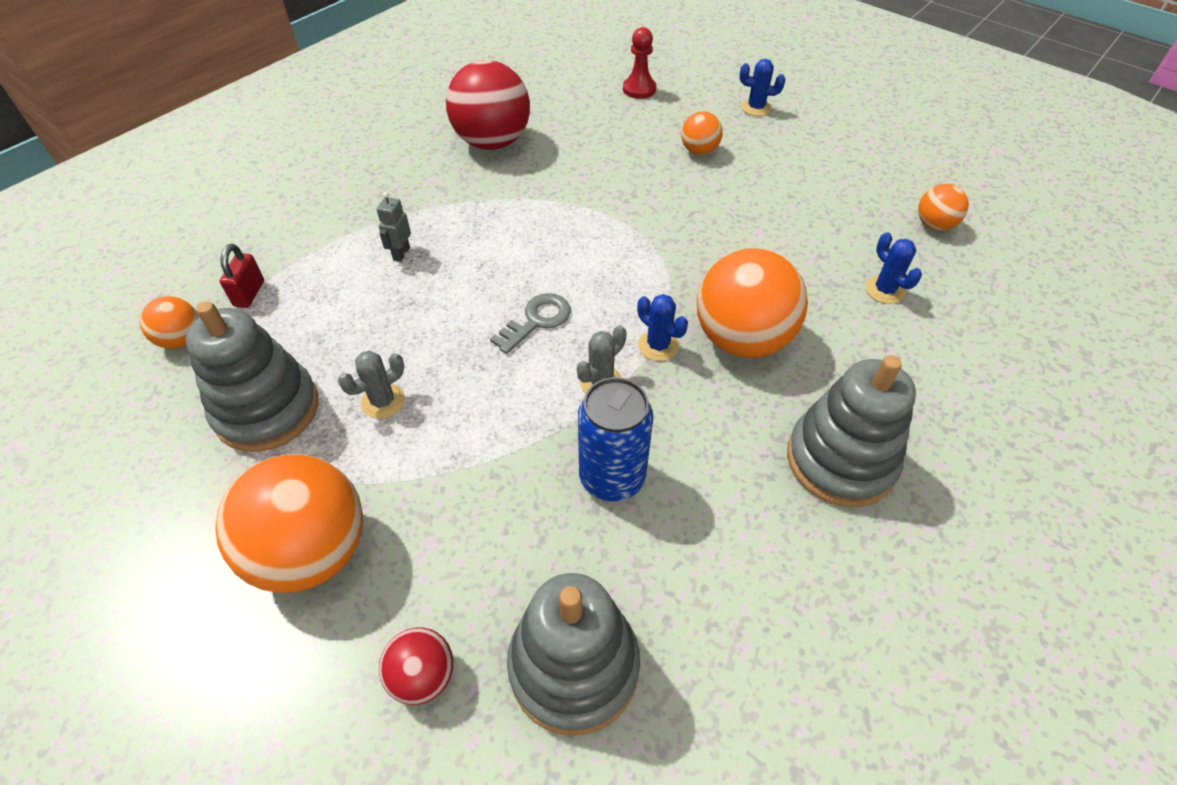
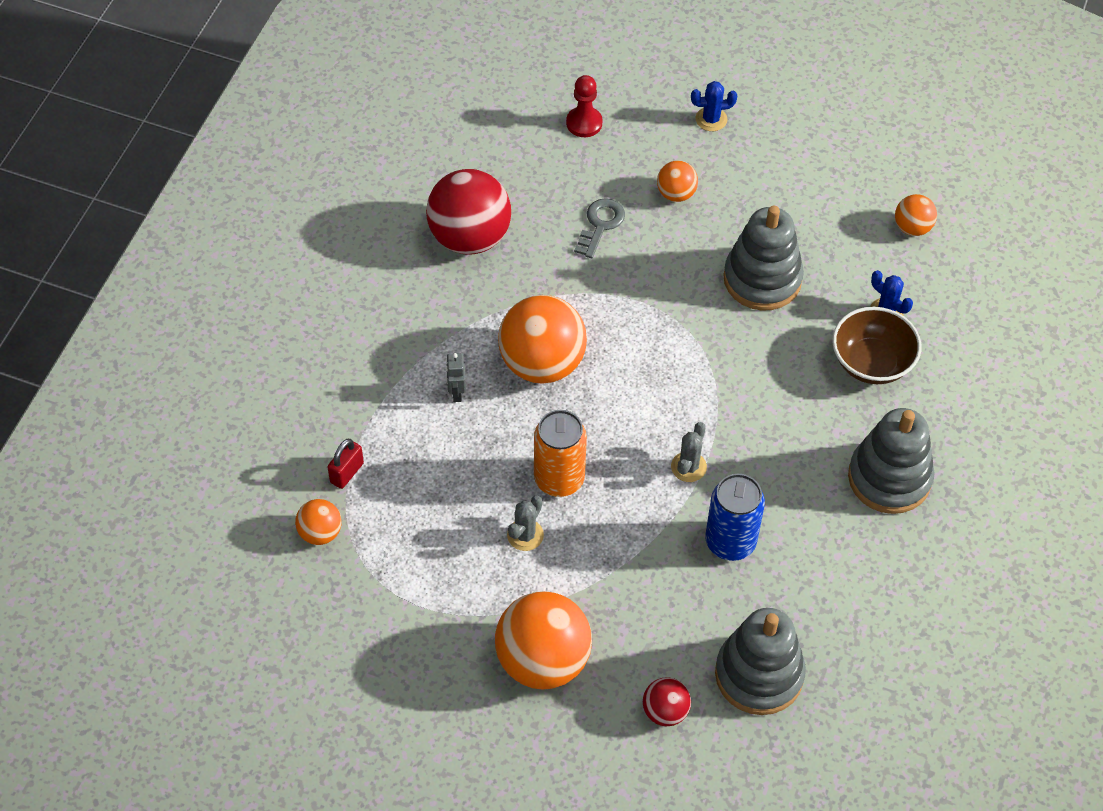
camera: 20 degrees left, 5 degrees up
grey stacking toy [185,301,318,452] -> grey stacking toy moved to [723,206,804,311]
red padlock [220,244,264,308] -> red padlock turned 45 degrees clockwise [327,439,364,489]
grey key [490,293,571,354] -> grey key moved to [574,198,625,258]
blue cactus [637,294,688,361] -> none
orange ball [697,248,808,358] -> orange ball moved to [498,295,587,384]
none -> orange can [534,410,587,497]
none -> brown bowl [832,307,921,384]

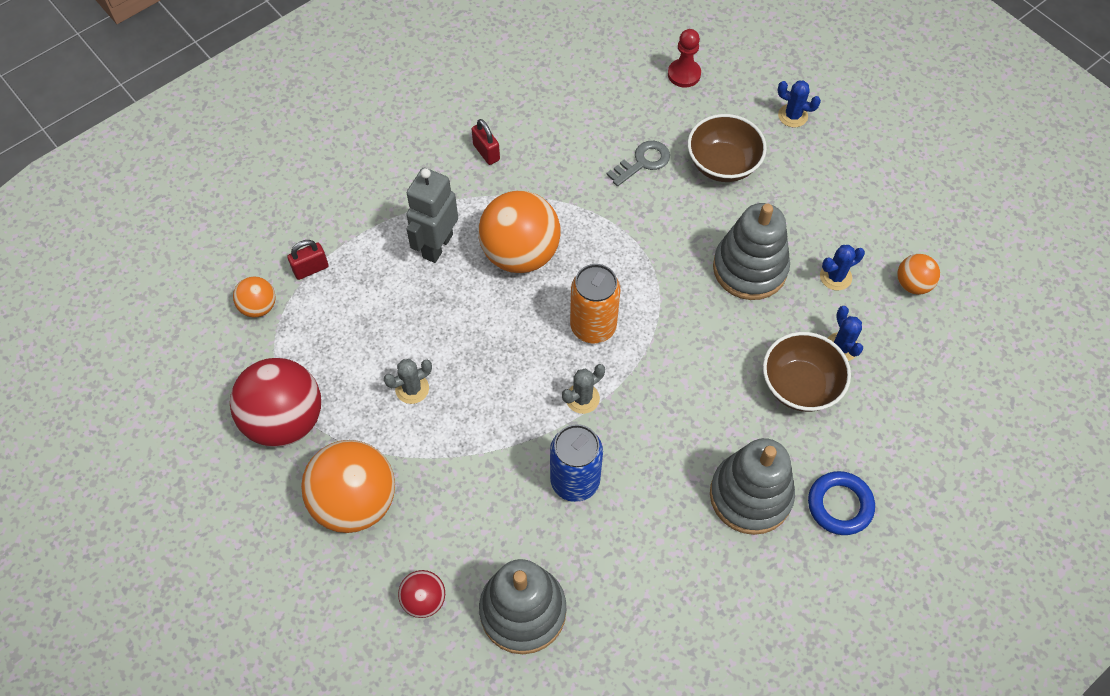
camera: 30 degrees right, 5 degrees up
red ball [426,169,511,255] -> red ball moved to [230,358,321,447]
grey robot [446,353,466,402] -> grey robot [406,168,458,263], size x1.99
orange can [534,410,587,497] -> orange can moved to [570,264,620,343]
orange ball [657,160,698,202] -> brown bowl [688,114,767,182]
none -> red padlock [472,119,500,165]
none -> blue ring [808,471,875,535]
none -> blue cactus [820,245,865,290]

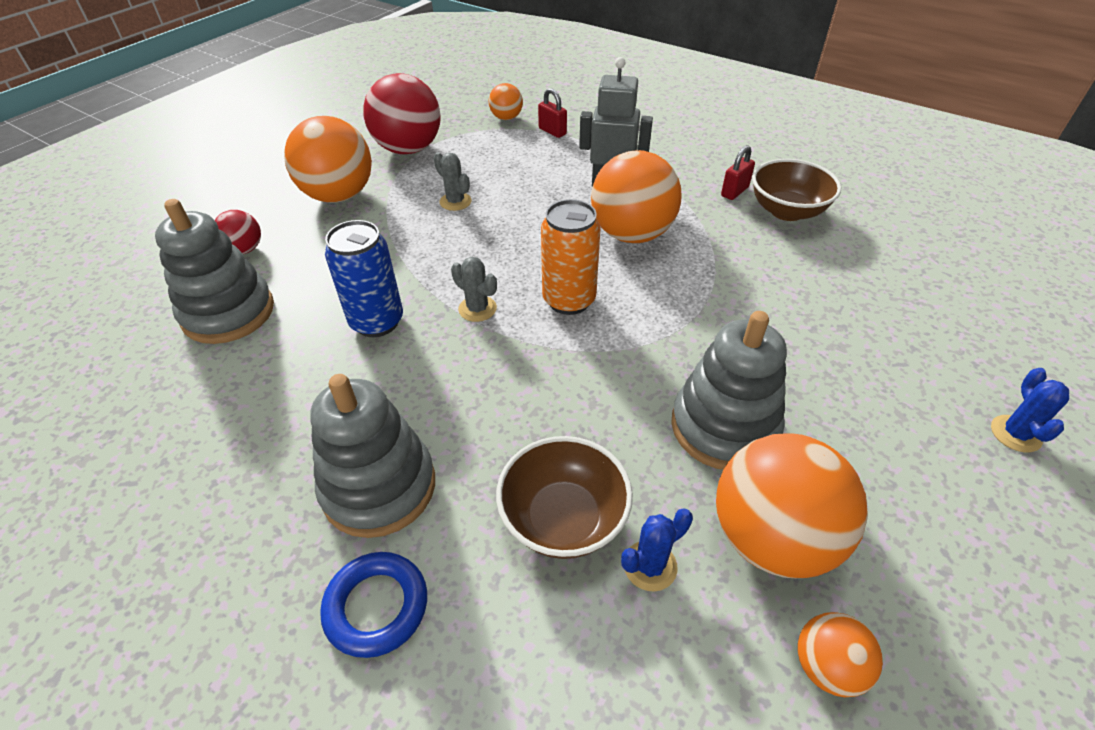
camera: 75 degrees right, 15 degrees down
grey key [606,141,670,186] -> none
red pawn [668,29,701,88] -> none
brown bowl [688,114,767,182] -> brown bowl moved to [752,159,842,221]
blue cactus [820,245,865,290] -> orange ball [716,434,868,578]

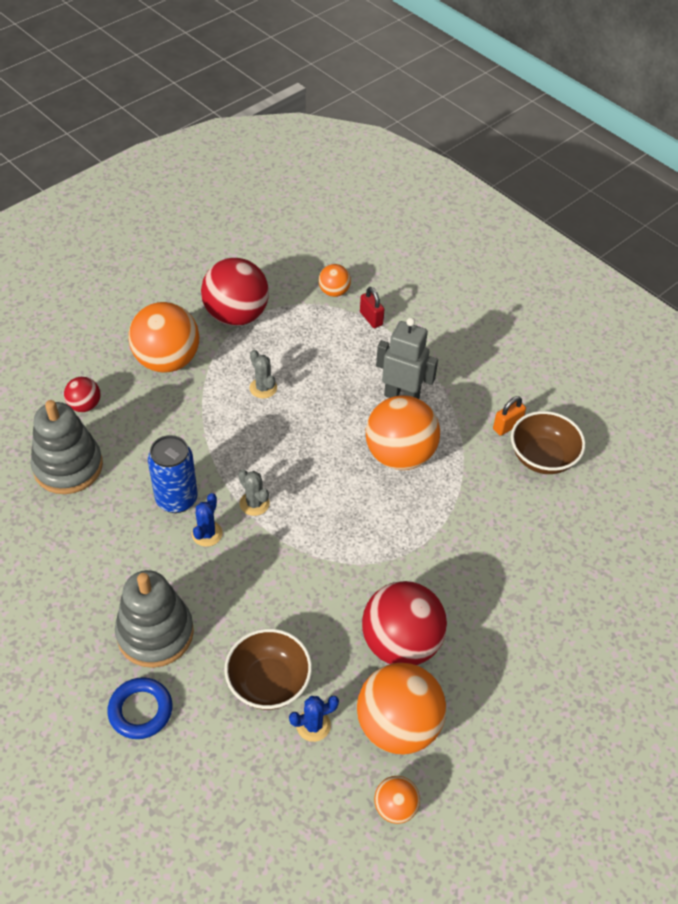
camera: 10 degrees right, 5 degrees up
orange can [541,199,601,315] -> none
grey stacking toy [671,311,787,470] -> red ball [362,581,447,665]
red padlock [721,145,755,200] -> orange padlock [493,396,526,436]
blue cactus [991,368,1069,453] -> blue cactus moved to [192,493,223,547]

